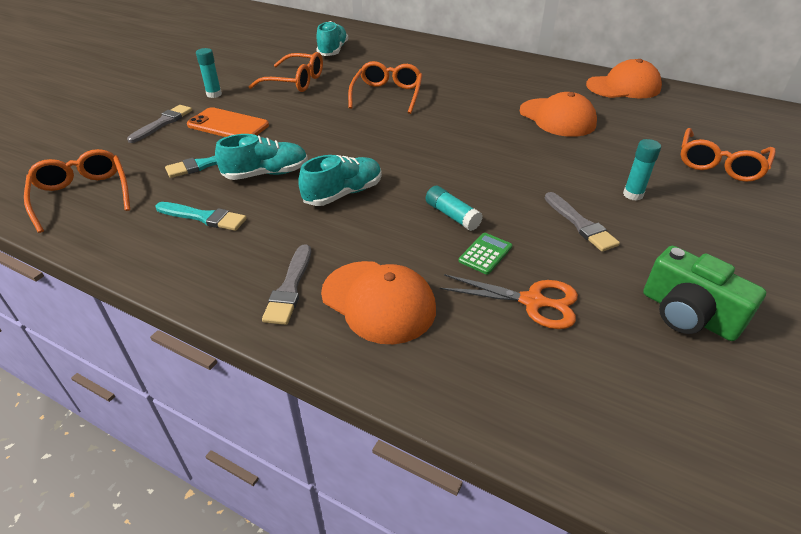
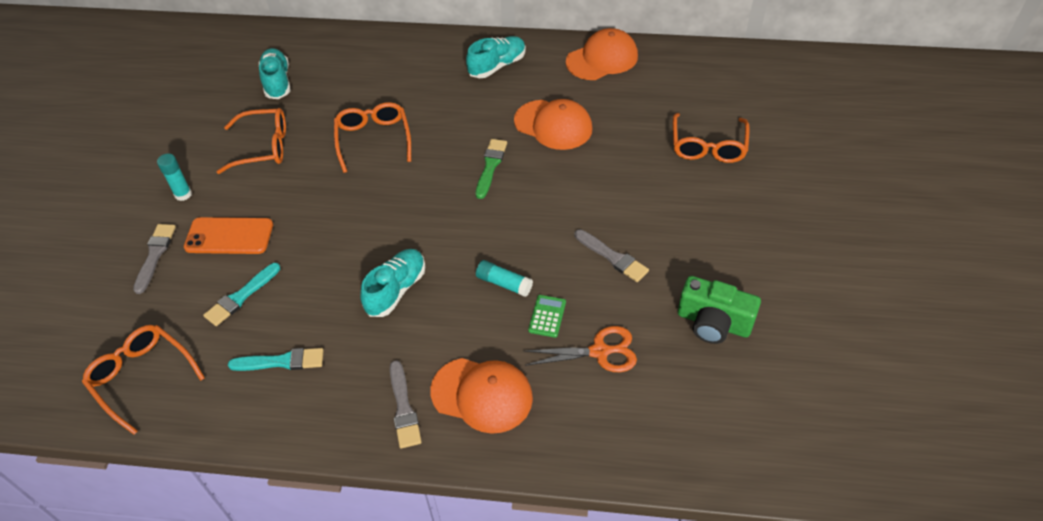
camera: 20 degrees left, 10 degrees up
turquoise shoe [215,134,308,180] -> turquoise shoe moved to [466,36,526,78]
turquoise glue stick [623,139,661,201] -> none
none -> green brush [476,139,507,199]

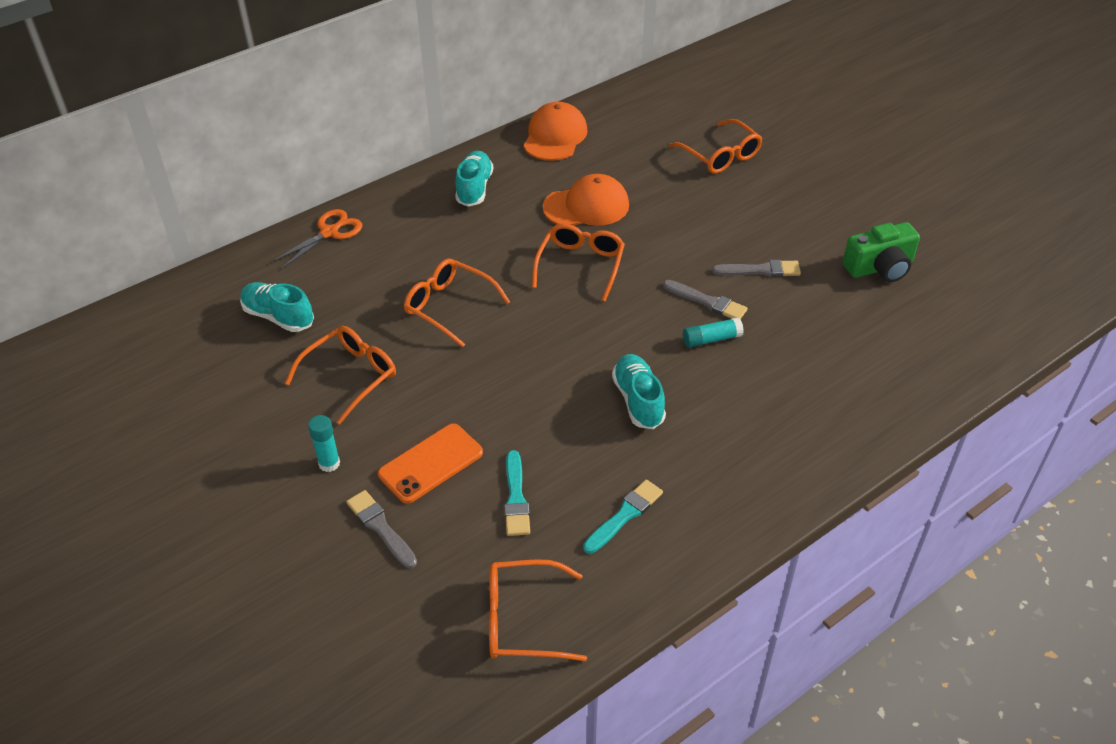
camera: 45 degrees left, 5 degrees down
grey brush [390,360,422,449] -> grey brush moved to [663,280,748,319]
orange cap [430,358,533,434] -> none
green brush [476,139,507,199] -> orange glasses [532,223,625,302]
orange scissors [523,326,637,372] -> orange scissors moved to [272,209,362,269]
green calculator [528,295,566,338] -> none

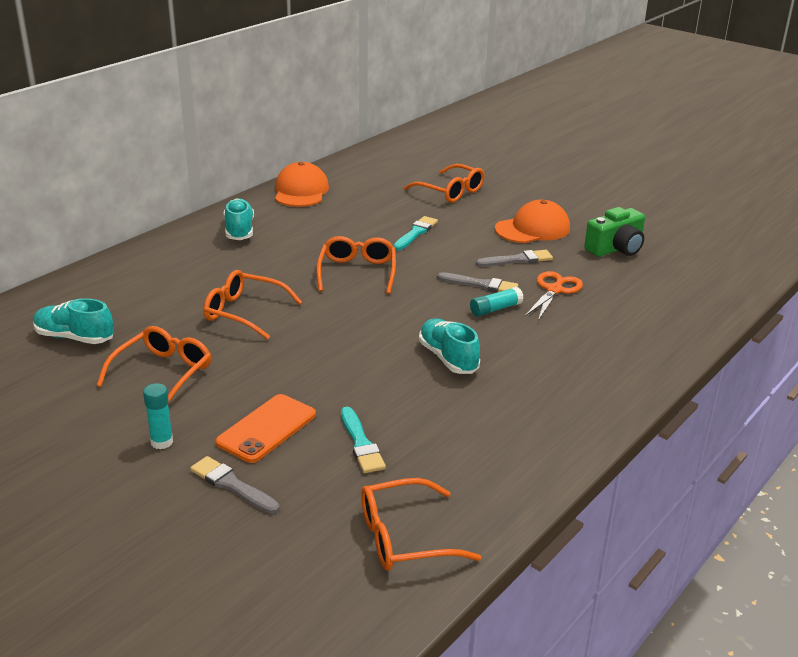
camera: 15 degrees left, 15 degrees down
orange scissors [272,209,362,269] -> orange scissors moved to [525,271,583,321]
orange cap [543,174,629,226] -> orange cap moved to [495,200,570,243]
turquoise brush [583,479,663,554] -> turquoise brush moved to [393,216,438,250]

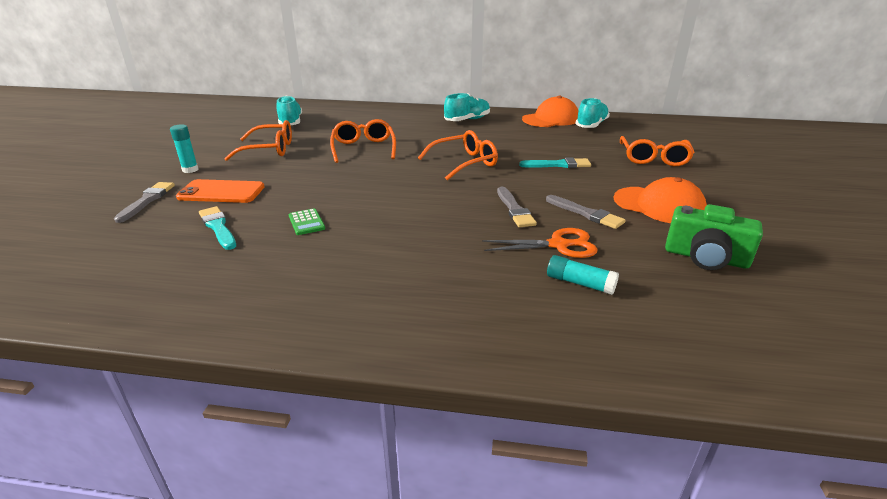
camera: 60 degrees right, 0 degrees up
turquoise brush [341,407,386,473] -> turquoise brush turned 105 degrees clockwise [199,206,236,250]
orange glasses [361,478,481,571] -> none
turquoise shoe [419,319,480,374] -> turquoise shoe moved to [575,98,610,128]
turquoise glue stick [470,287,524,316] -> turquoise glue stick moved to [547,255,619,295]
none -> green calculator [289,208,325,235]

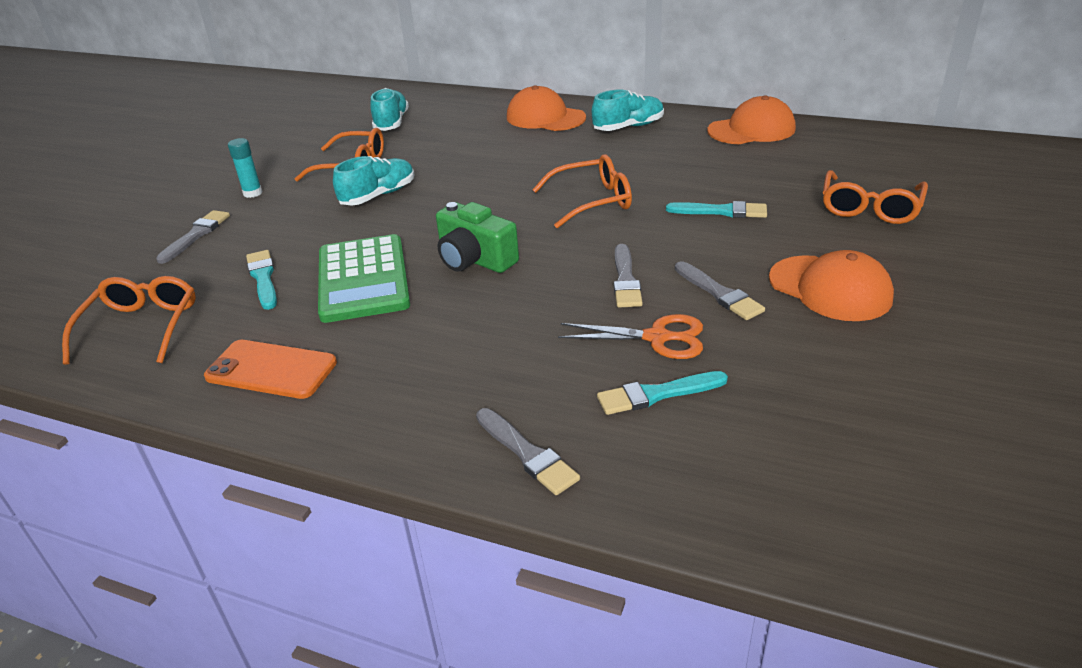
camera: 15 degrees right, 5 degrees up
orange phone [176,179,265,203] -> orange phone moved to [204,340,337,399]
green calculator [289,208,325,235] -> green calculator [318,234,410,323], size x2.45
orange glasses [330,119,396,163] -> orange glasses moved to [62,276,196,365]
turquoise glue stick [547,255,619,295] -> turquoise brush [597,371,728,415]
turquoise shoe [575,98,610,128] -> turquoise shoe moved to [333,156,414,205]
green camera [665,204,763,270] -> green camera moved to [436,202,519,273]
none -> grey brush [476,408,580,495]
none -> orange cap [507,85,586,131]

